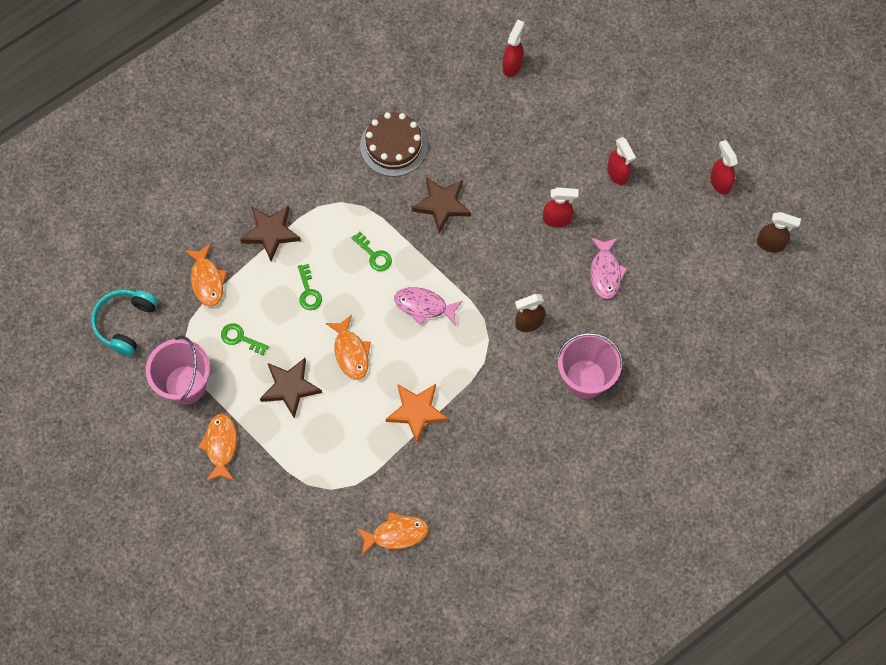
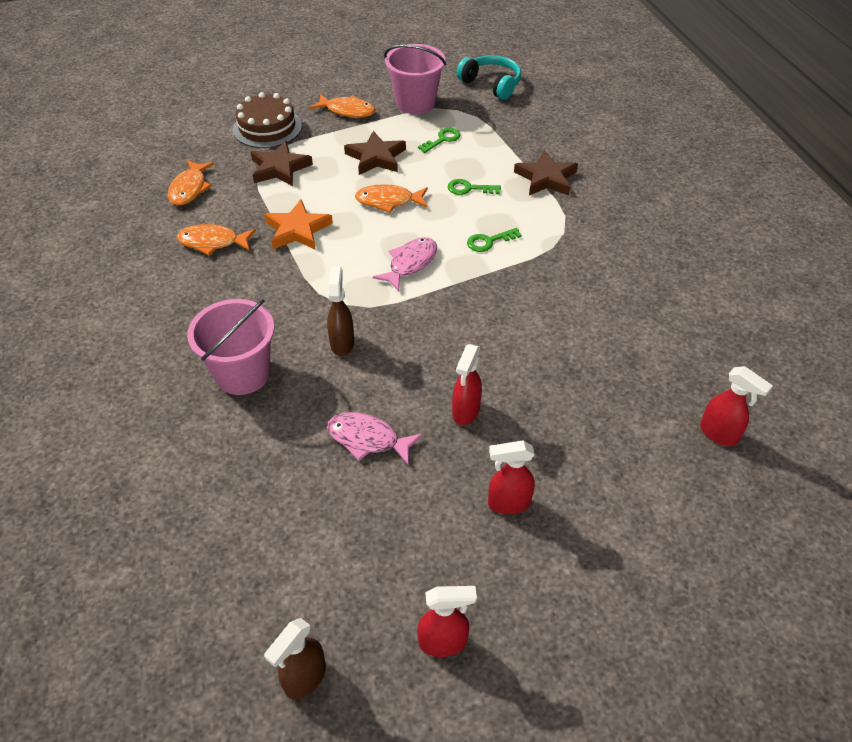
camera: 110 degrees right, 20 degrees down
orange fish [184,243,227,307] -> orange fish moved to [177,224,256,256]
brown cake [360,112,428,177] -> brown cake moved to [233,92,302,148]
brown star [412,177,471,233] -> brown star moved to [251,141,313,186]

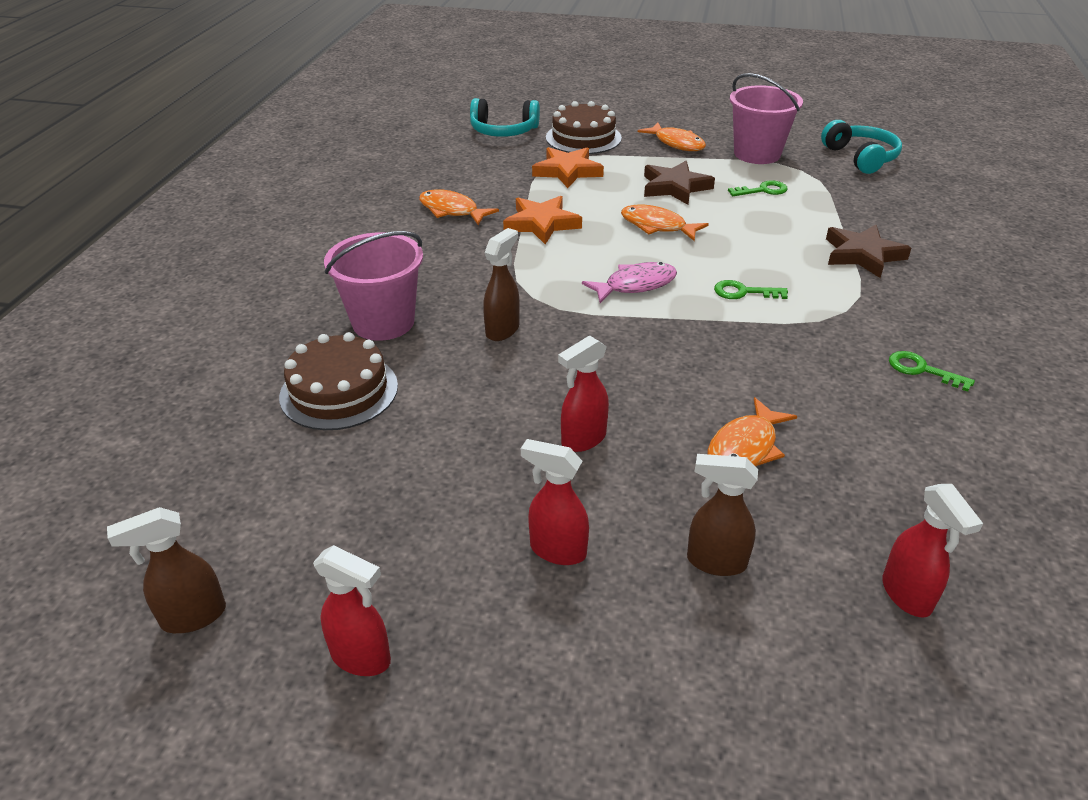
camera: 30 degrees right, 10 degrees down
orange fish [168,160,214,205] -> orange fish moved to [707,397,797,467]
brown star [251,141,313,186] -> orange star [532,147,604,188]
pink fish [327,412,422,466] -> none
green key [448,179,501,195] -> green key moved to [889,351,975,392]
none -> brown cake [279,332,398,430]
none -> turquoise headphones [470,98,540,137]
none -> brown spray bottle [687,454,758,576]

